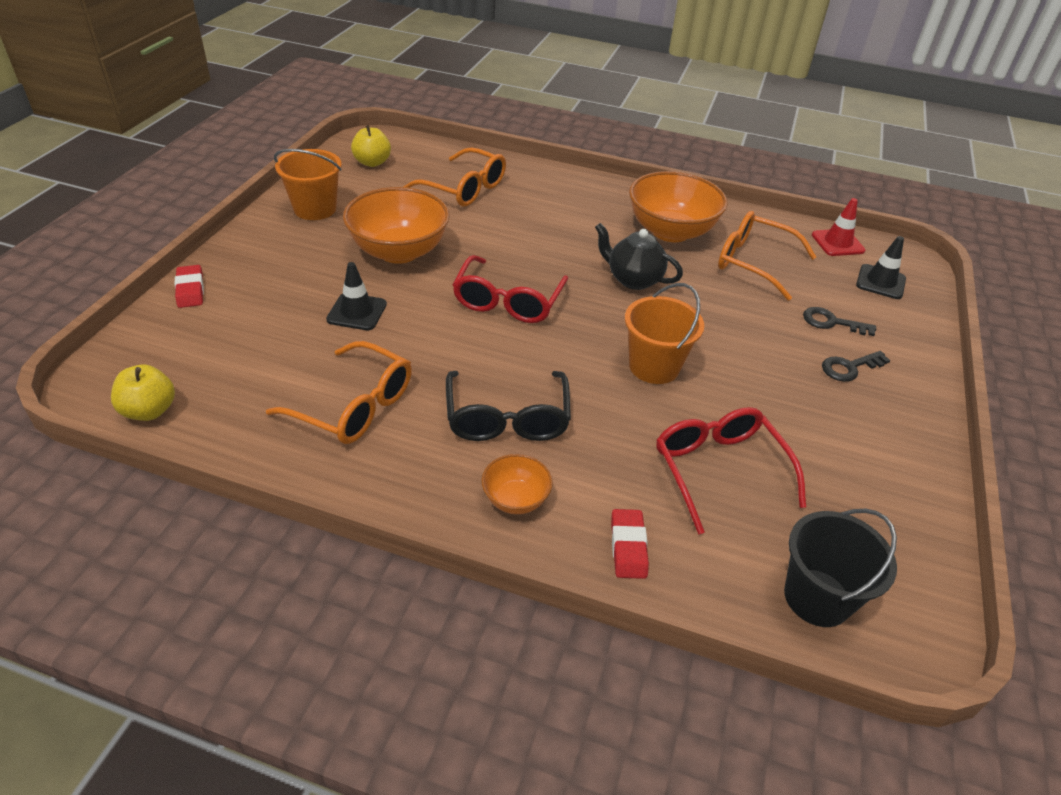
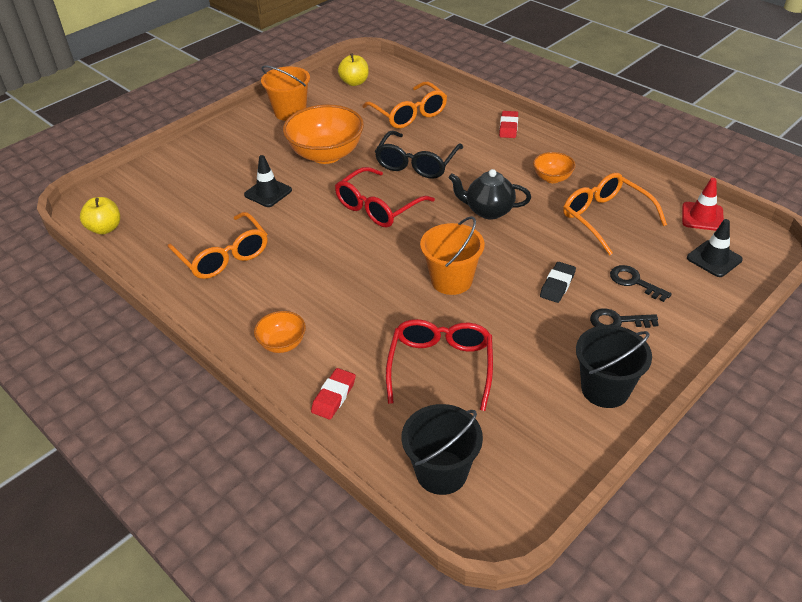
camera: 30 degrees right, 0 degrees up
red eraser [175,265,204,308] -> red eraser moved to [499,111,518,138]
black glasses [446,371,571,441] -> black glasses moved to [375,131,463,179]
black teapot [595,223,683,290] -> black teapot turned 45 degrees counterclockwise [449,169,531,219]
orange bowl [629,171,727,242] -> orange bowl [533,152,576,183], size x0.50
none -> black eraser [540,262,576,303]
none -> black bucket [576,325,652,408]

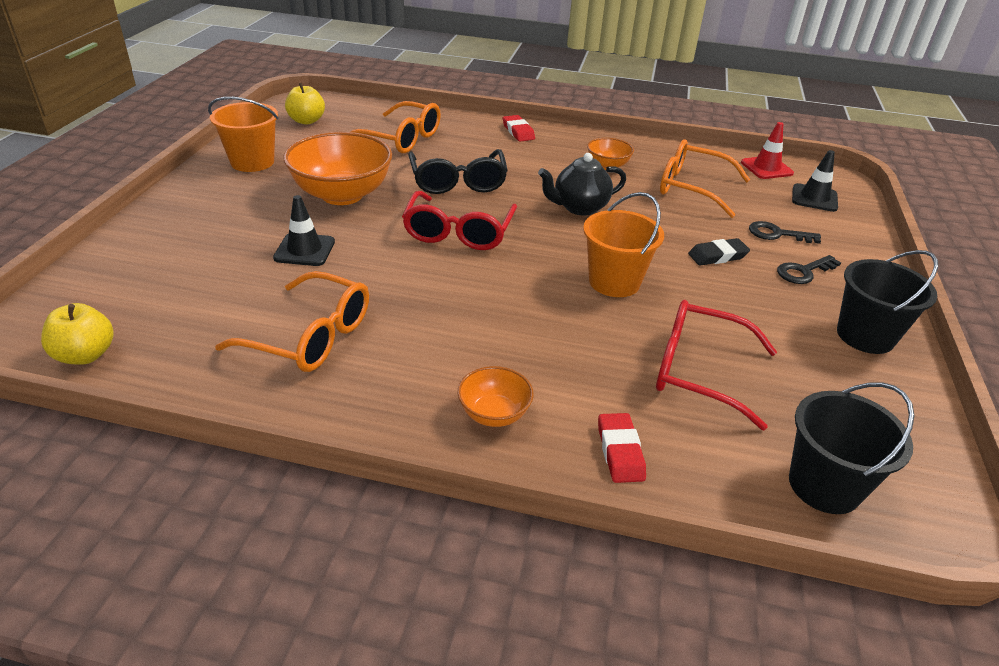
camera: 35 degrees left, 5 degrees down
red glasses [386,319,493,411] -> red glasses turned 45 degrees counterclockwise [656,300,777,430]
black eraser [540,262,576,303] -> black eraser turned 75 degrees clockwise [688,238,750,266]

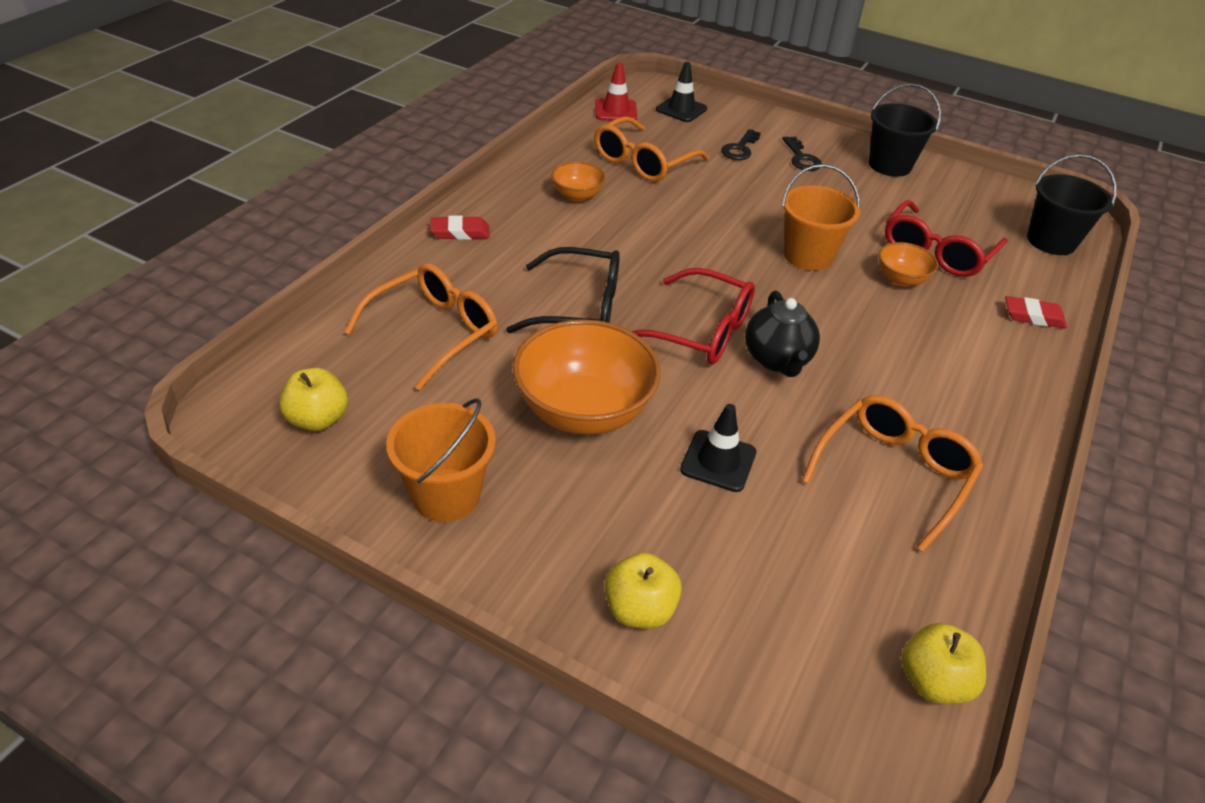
camera: 75 degrees left, 5 degrees up
orange bowl [458,366,534,427] -> orange bowl moved to [879,242,938,286]
black teapot [538,153,626,216] -> black teapot moved to [745,290,820,377]
black eraser [688,238,750,266] -> none
none -> yellow apple [604,552,682,629]

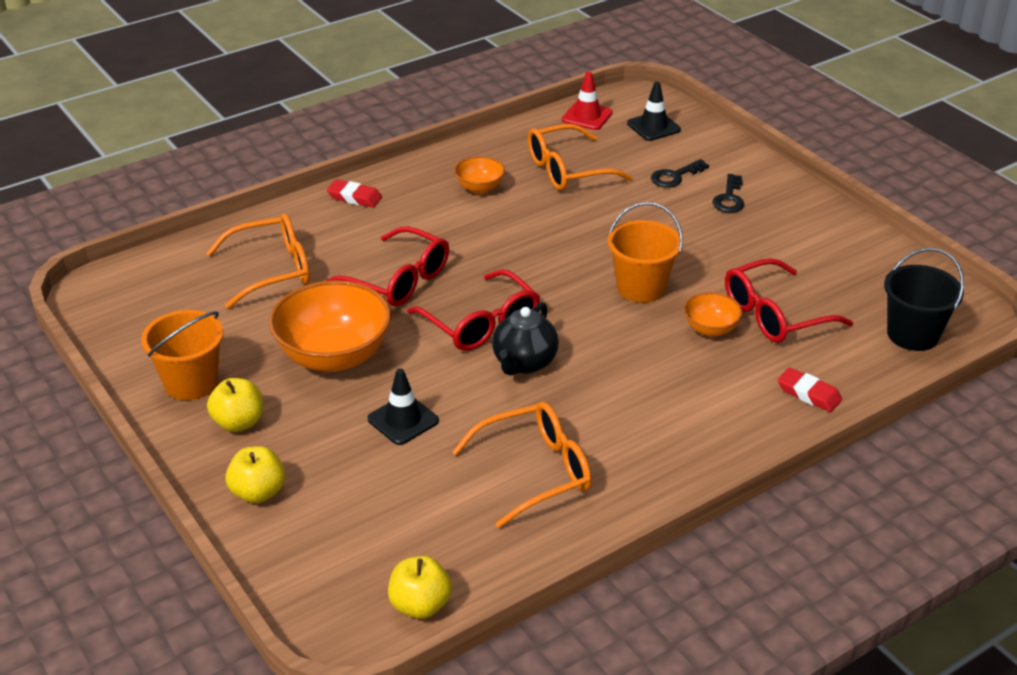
camera: 30 degrees right, 5 degrees down
yellow apple [279,368,348,431] -> yellow apple moved to [207,378,263,432]
black glasses [506,247,620,333] -> red glasses [325,226,449,307]
black bucket [869,83,941,177] -> none

